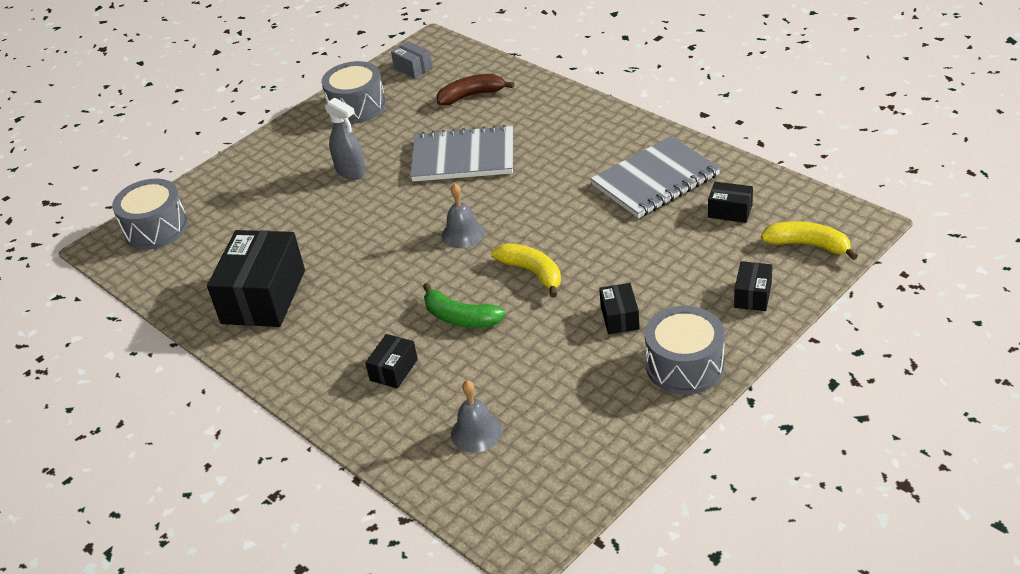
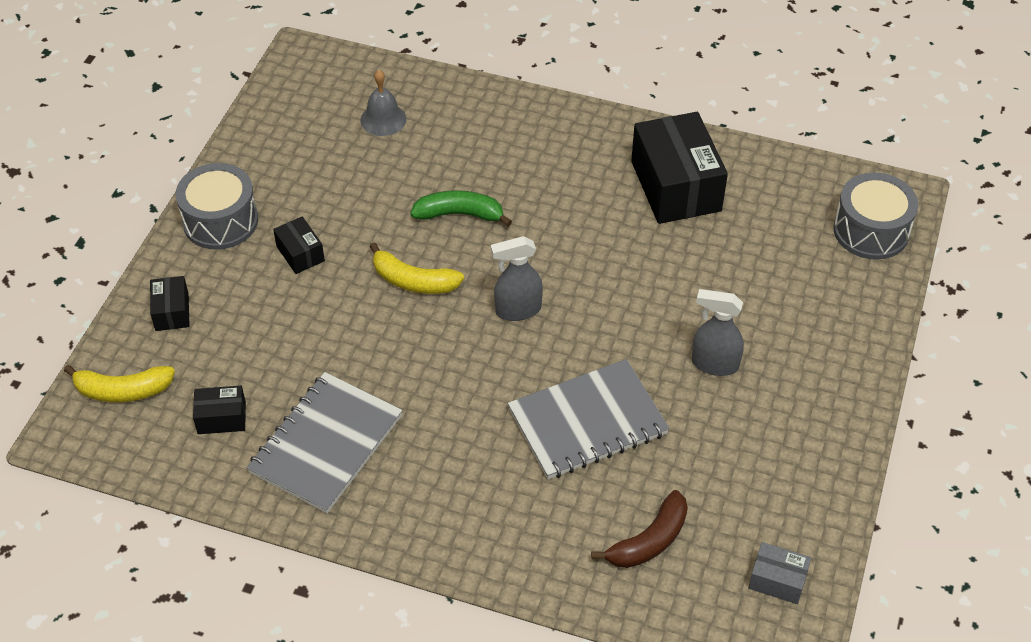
camera: 150 degrees right, 10 degrees up
grey drum [321,61,386,124] -> none
black box [365,334,418,389] -> none
grey bell [441,183,485,248] -> grey spray bottle [491,236,543,321]

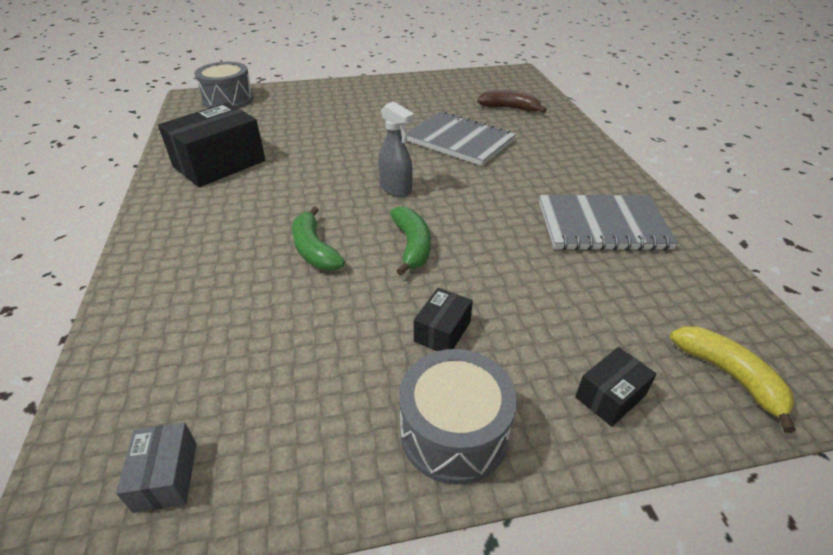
camera: 120 degrees left, 10 degrees down
black box [193,386,246,434] -> none
grey bell [360,70,406,136] -> none
yellow banana [369,242,464,294] -> green banana [390,206,431,276]
grey spray bottle [692,289,744,376] -> none
grey box [748,542,811,604] -> grey box moved to [116,423,197,513]

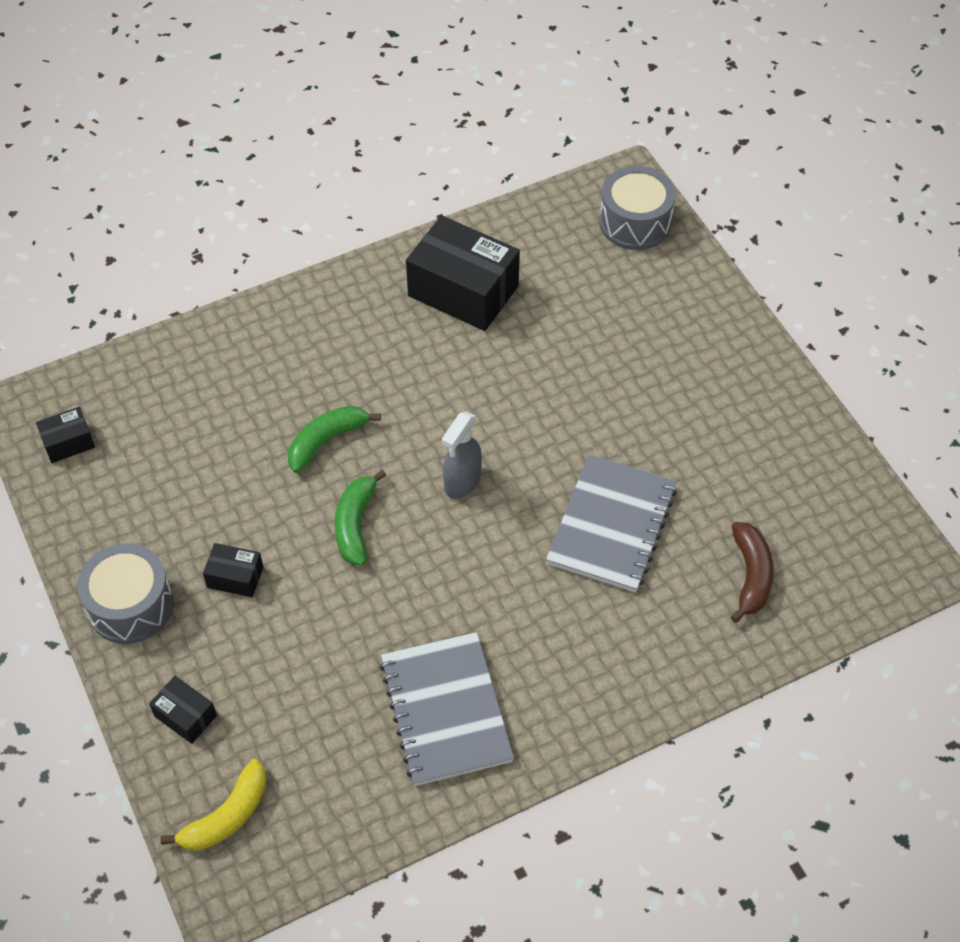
camera: 75 degrees right, 15 degrees up
grey box [116,423,197,513] -> black box [36,407,95,463]
green banana [390,206,431,276] -> green banana turned 120 degrees clockwise [335,470,386,566]

